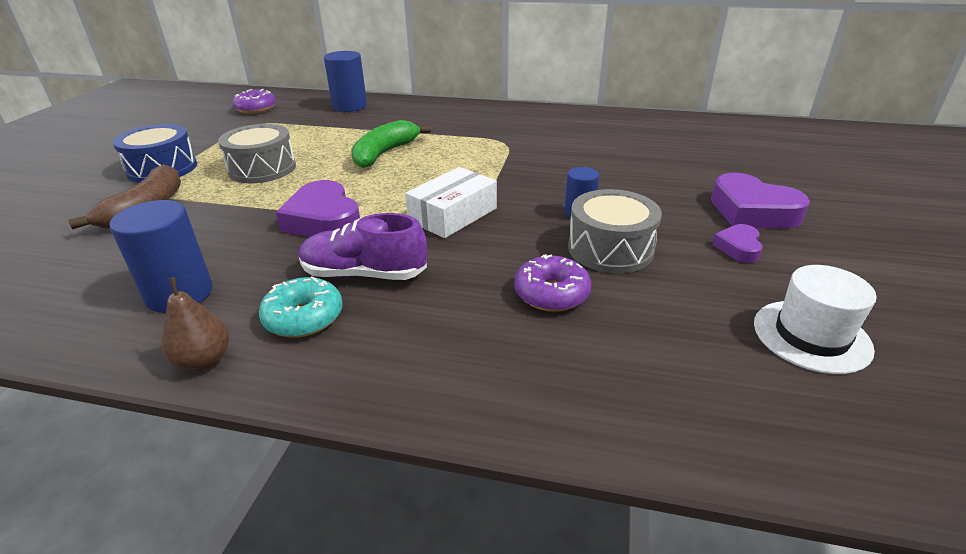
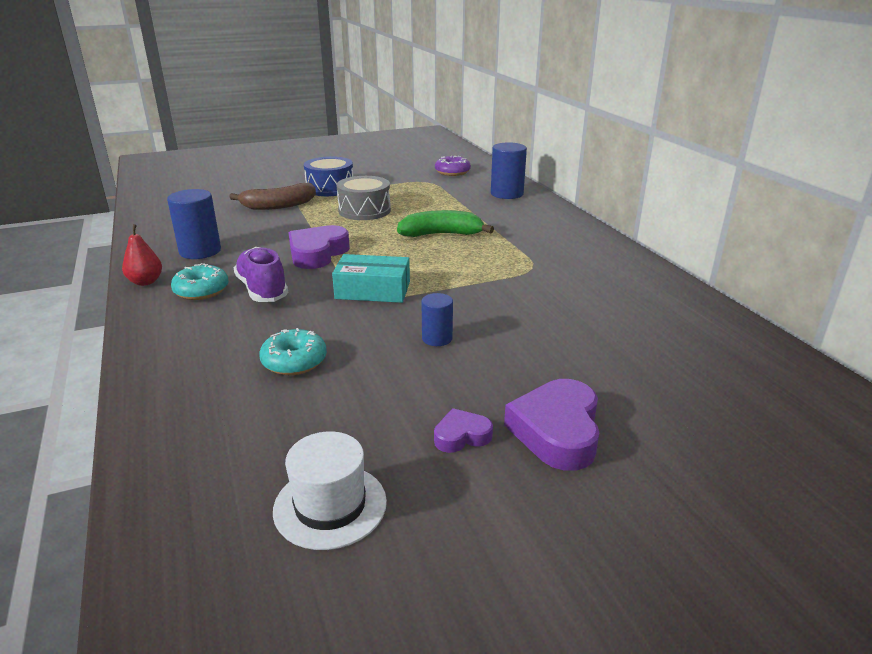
camera: 55 degrees right, 5 degrees down
brown pear [161,277,229,371] -> red pear [122,224,162,286]
white box [405,167,497,238] -> turquoise box [332,254,410,303]
purple donut [514,254,591,312] -> turquoise donut [259,328,327,375]
grey drum [568,189,662,273] -> none

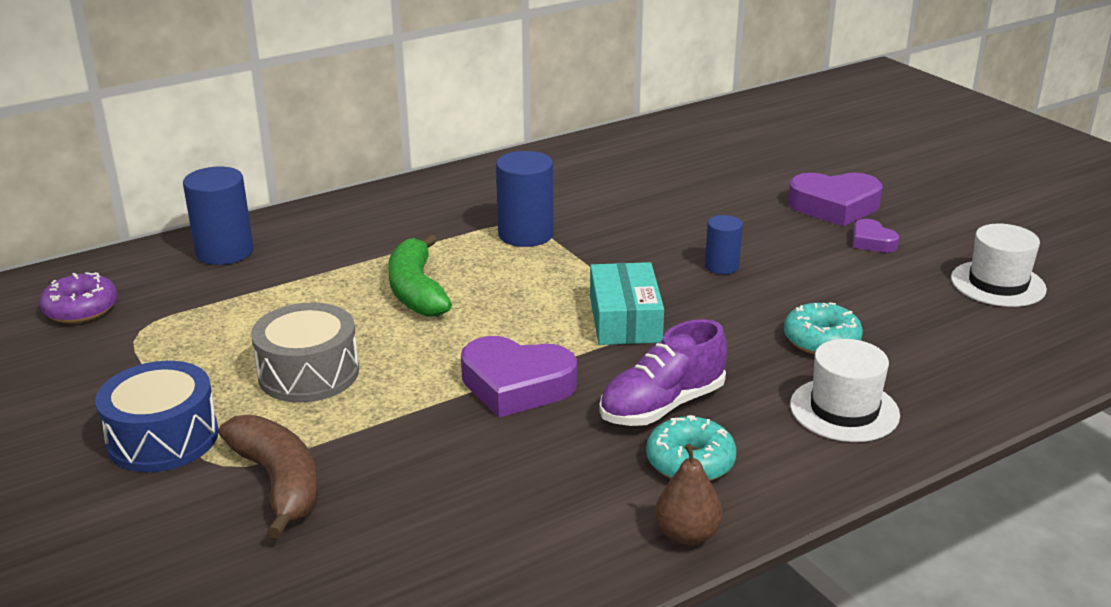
camera: 100 degrees left, 0 degrees up
red pear [122,224,162,286] -> brown pear [655,444,723,546]
blue cylinder [167,189,221,259] -> blue cylinder moved to [496,151,554,247]
none -> white hat [790,339,900,442]

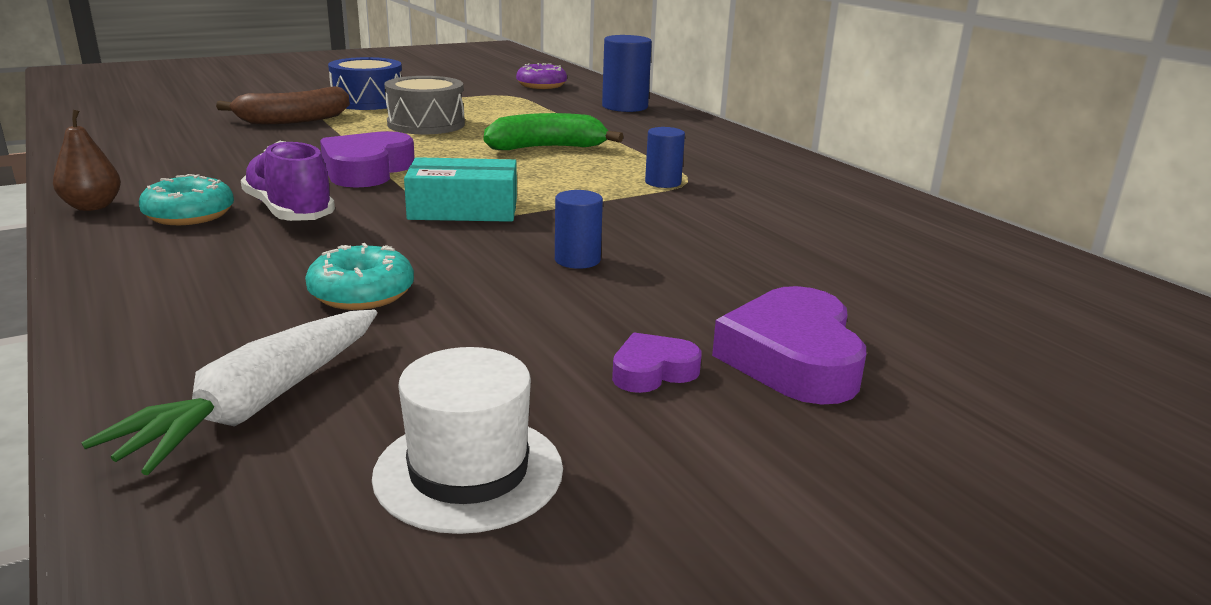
camera: 90 degrees right, 5 degrees down
blue cylinder [496,151,554,247] -> blue cylinder [645,127,685,188], size x0.59
white hat [790,339,900,442] -> none
none -> white carrot [81,309,377,475]

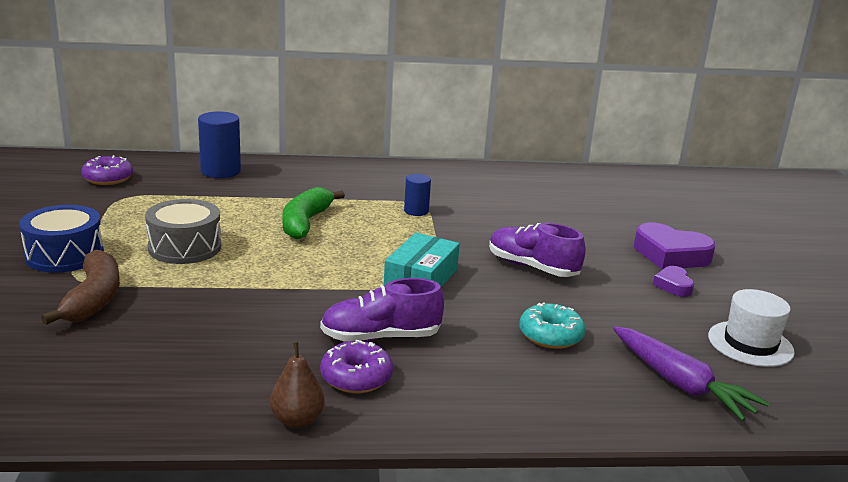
camera: 65 degrees left, 0 degrees up
white carrot [81,309,377,475] -> purple carrot [613,326,770,421]
turquoise donut [139,174,234,225] -> purple donut [320,340,393,393]
purple heart [320,131,415,188] -> none
blue cylinder [555,190,603,269] -> purple shoe [489,223,586,277]

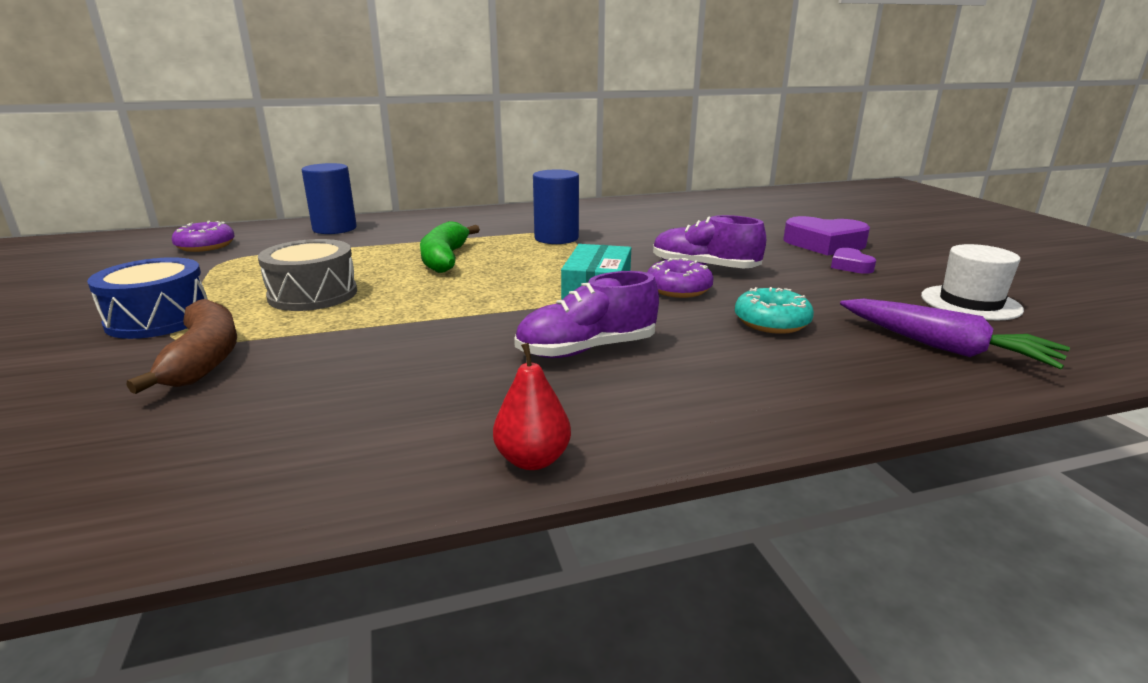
camera: 10 degrees left, 0 degrees up
brown pear [270,342,325,428] -> red pear [493,343,571,470]
purple donut [320,340,393,393] -> purple donut moved to [647,258,713,298]
blue cylinder [404,174,431,216] -> blue cylinder [533,169,579,244], size x1.70

